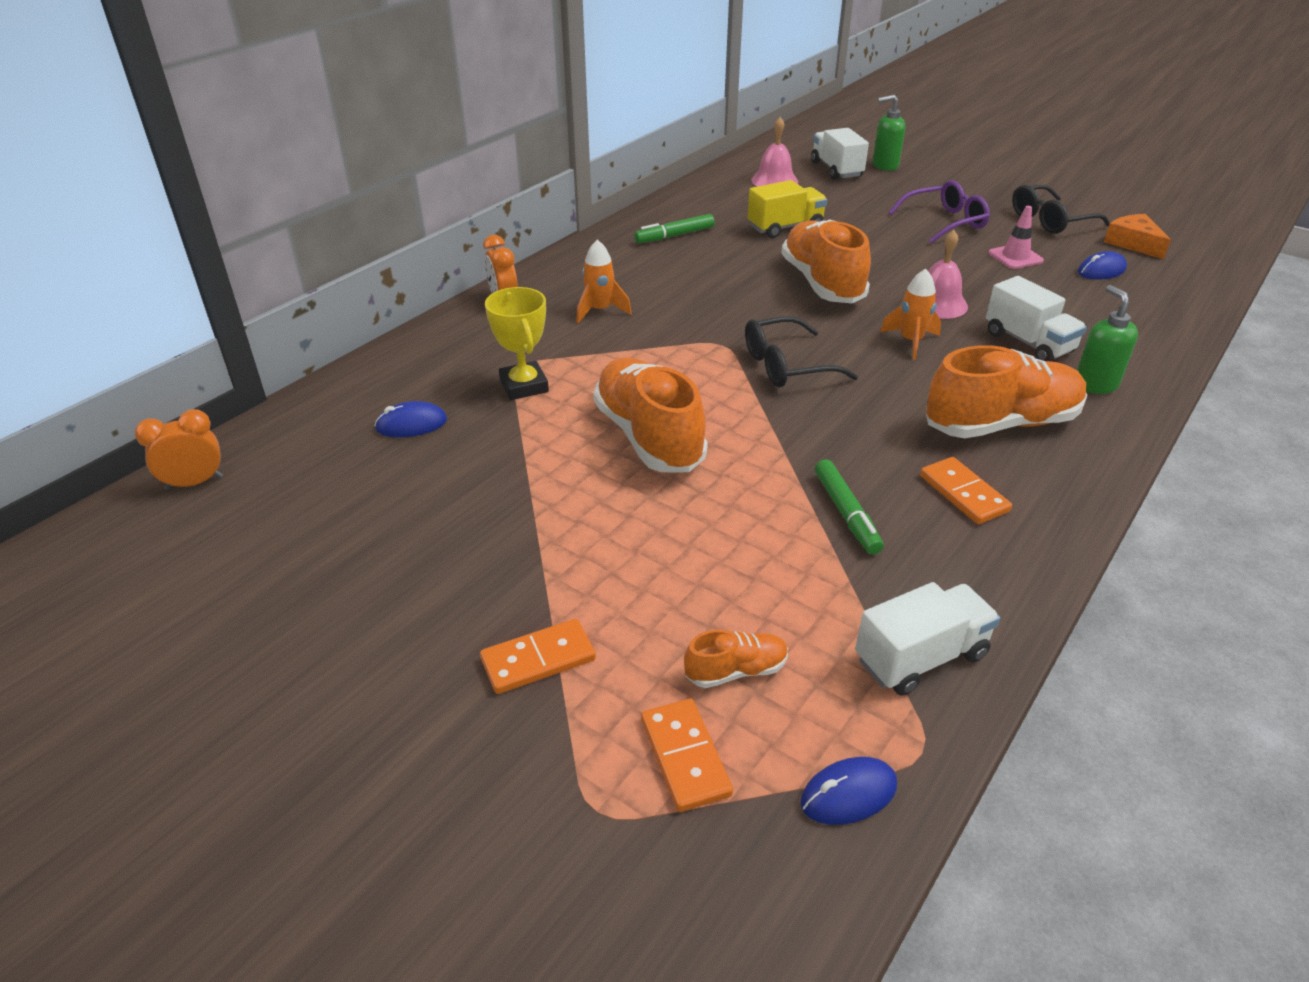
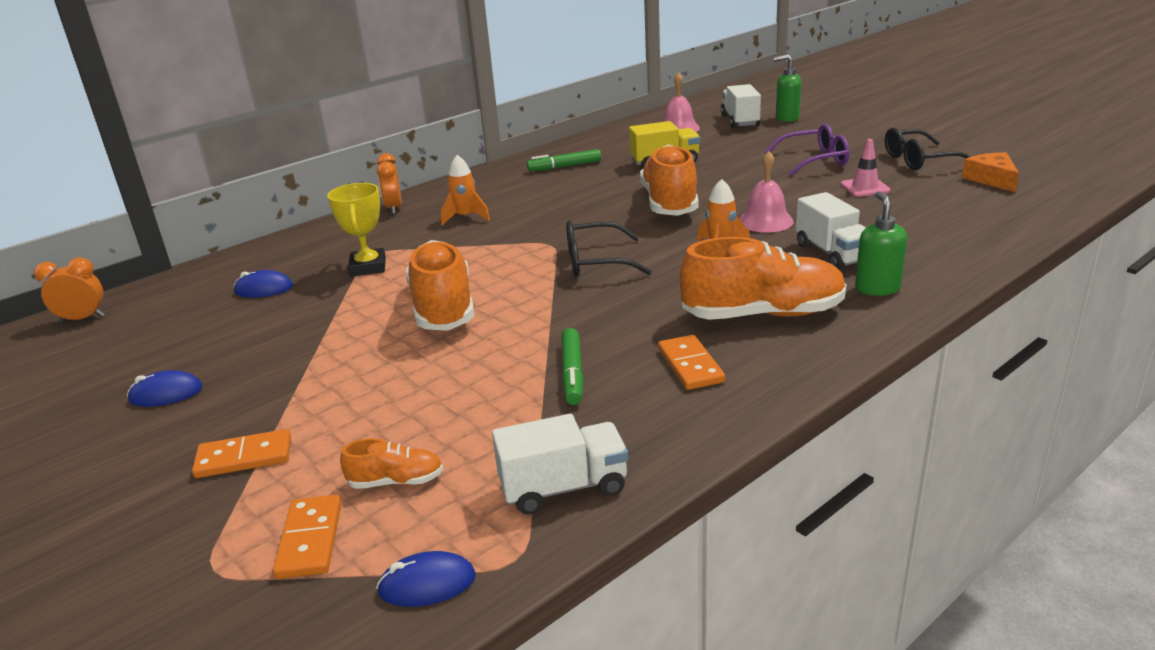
camera: 15 degrees right, 10 degrees down
blue mouse [1078,251,1127,280] -> blue mouse moved to [127,370,203,407]

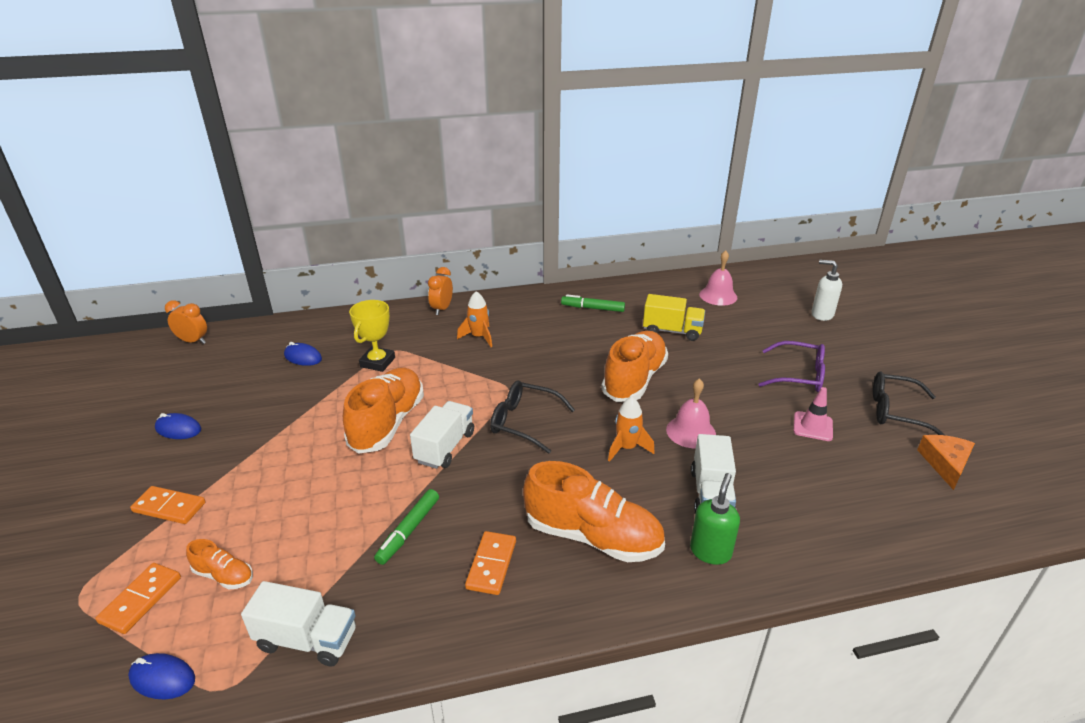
camera: 25 degrees right, 5 degrees up
white truck [721,84,761,128] -> white truck moved to [410,401,474,469]
green soap dispenser [773,54,802,122] -> white soap dispenser [811,260,842,321]

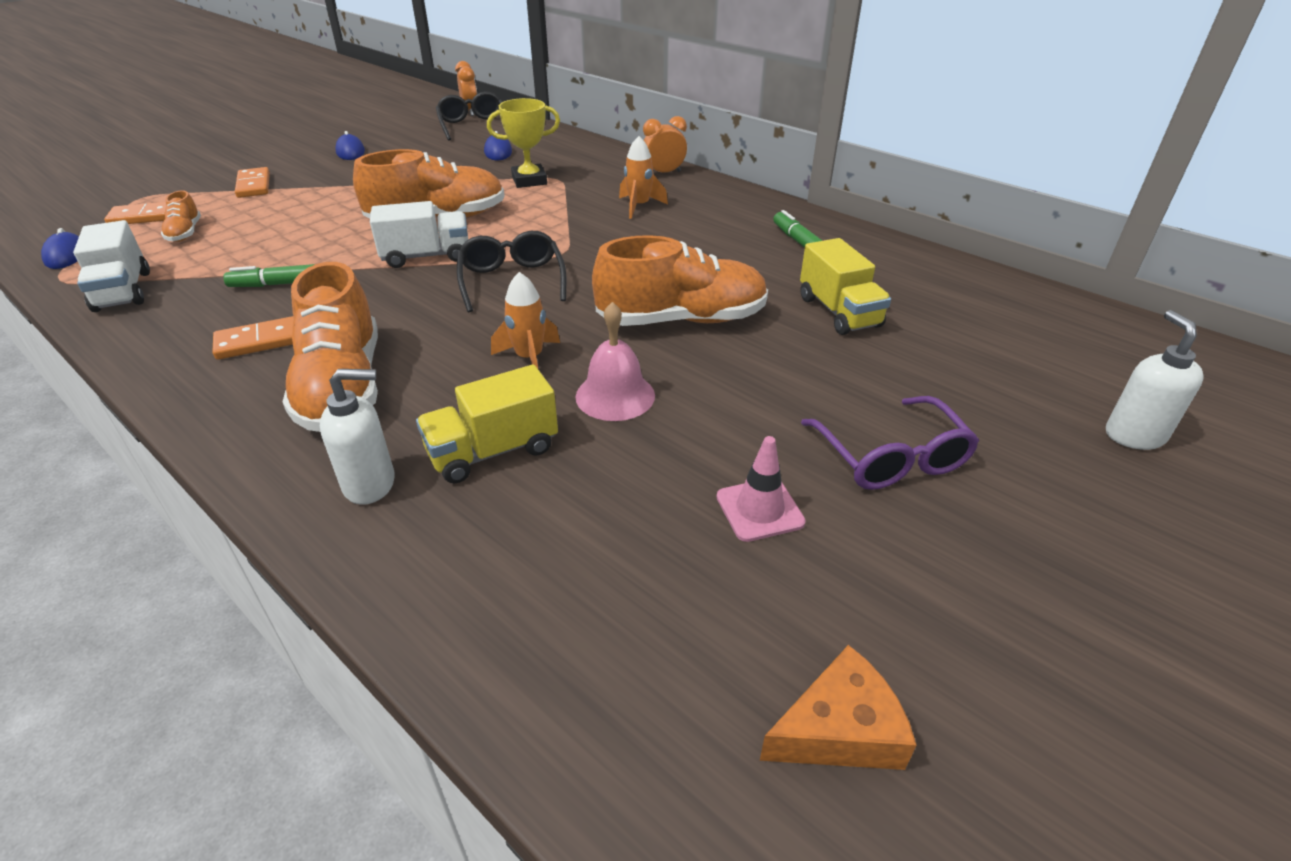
camera: 55 degrees right, 5 degrees up
green soap dispenser [690,473,740,565] -> white soap dispenser [320,369,395,505]
white truck [691,434,736,514] -> yellow truck [416,365,558,484]
pink bell [699,250,737,306] -> none
black glasses [873,372,945,435] -> black glasses moved to [436,91,503,141]

